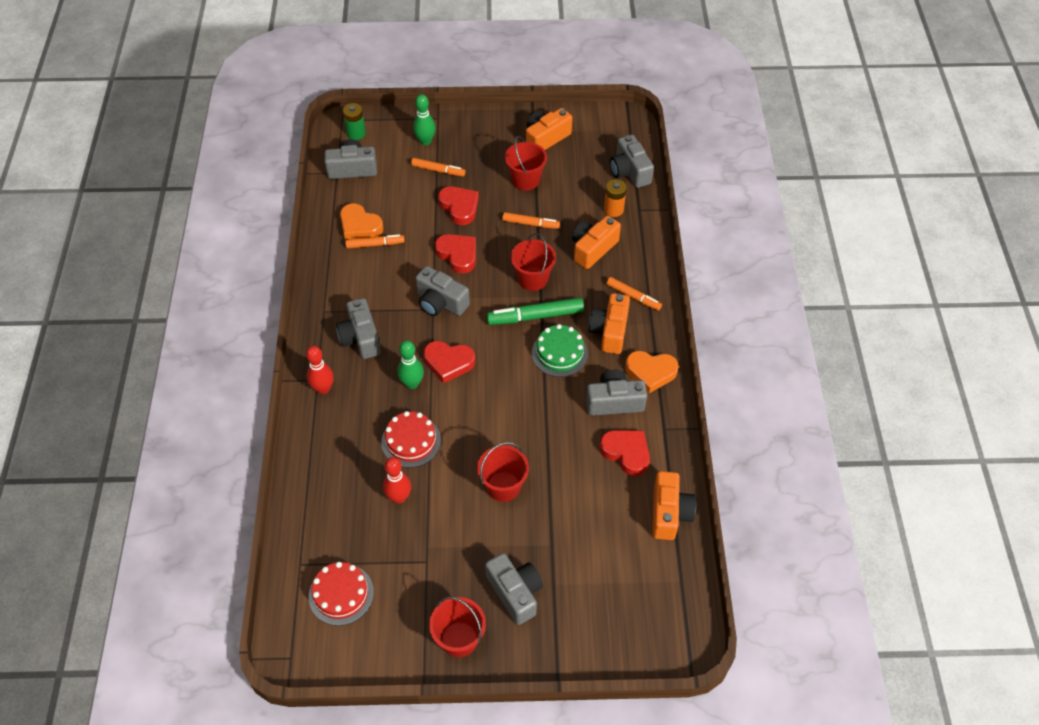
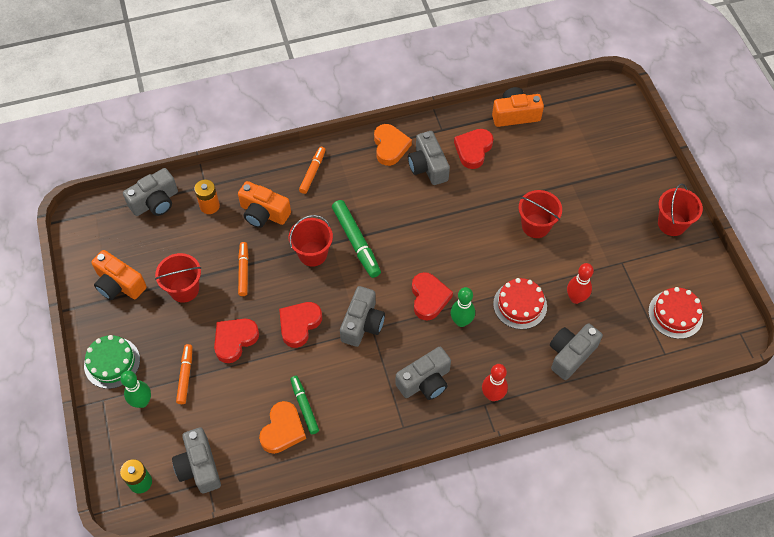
camera: 105 degrees left, 5 degrees up
orange marker [345,234,405,249] -> green marker [290,376,319,434]
grey camera [485,553,543,625] -> grey camera moved to [550,323,603,380]
green cake [532,324,588,377] -> green cake moved to [84,335,140,389]
orange camera [589,293,630,354] -> none

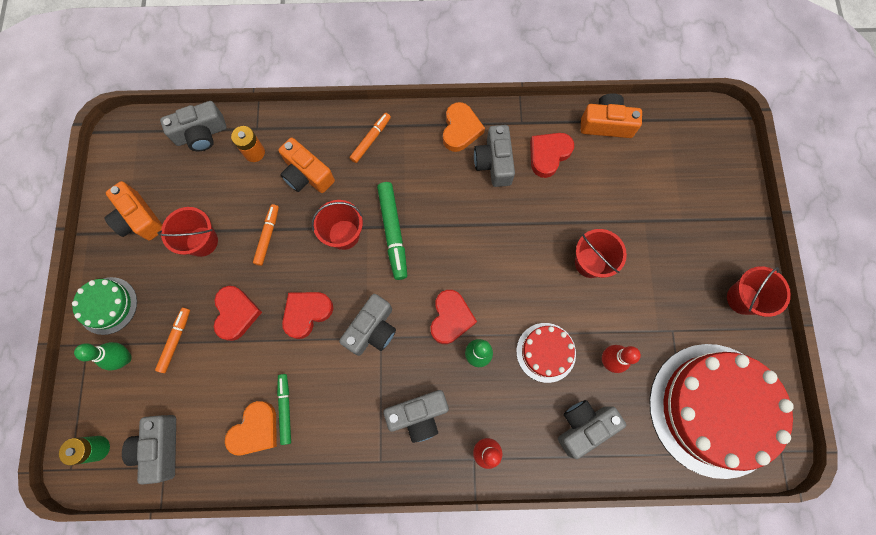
camera: 15 degrees right, 15 degrees up
red heart [214,319,259,363] -> red heart turned 120 degrees clockwise [214,286,262,341]
red cake [648,287,703,339] -> red cake [649,344,794,479], size x2.13

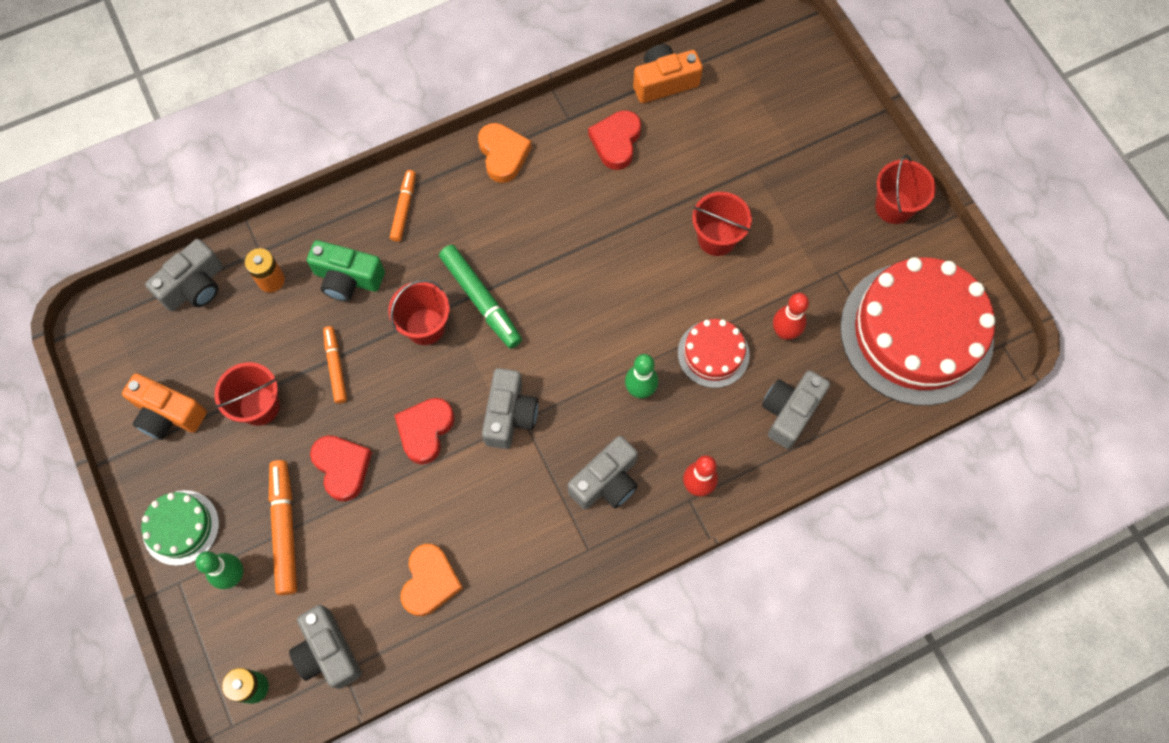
camera: 25 degrees left, 5 degrees down
orange marker [155,308,190,373] -> orange marker [269,460,297,595], size x1.59
green marker [277,374,291,445] -> none
orange camera [278,138,335,193] -> green camera [307,240,385,301]
red heart [431,290,477,344] -> none
grey camera [474,125,515,187] -> none

